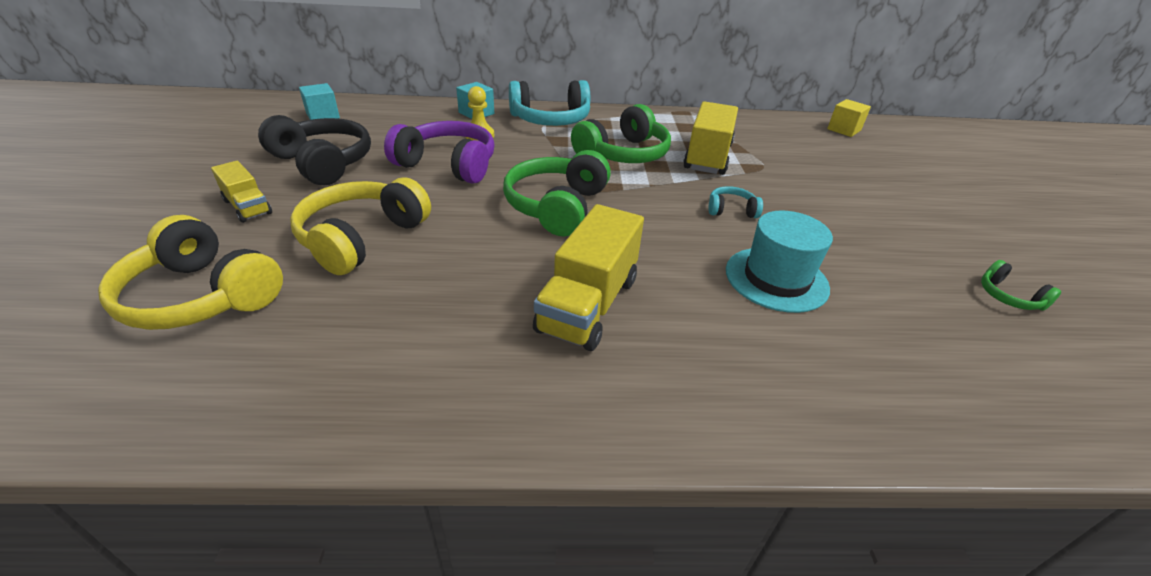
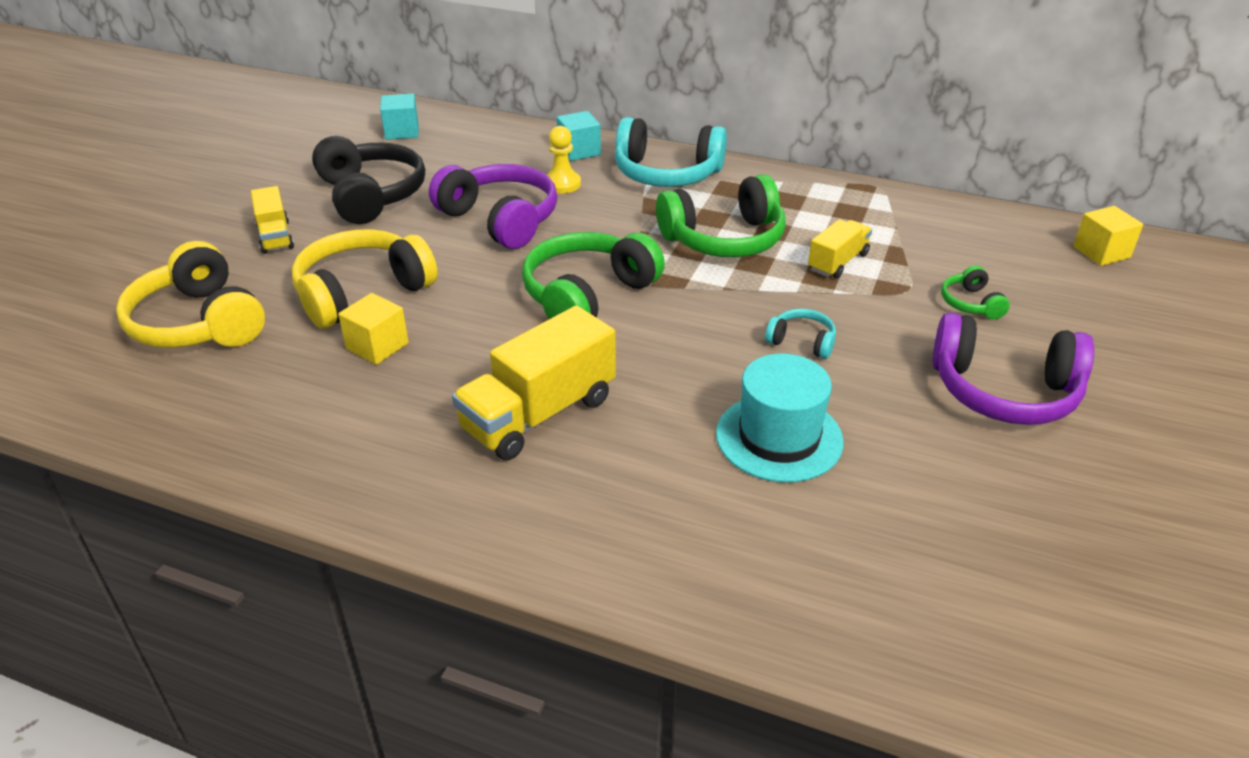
camera: 25 degrees right, 0 degrees up
yellow truck [683,101,738,175] -> yellow truck [808,219,872,278], size x0.57
green headphones [981,260,1061,311] -> green headphones moved to [941,266,1010,319]
none -> yellow cube [338,293,409,365]
none -> purple headphones [933,313,1094,425]

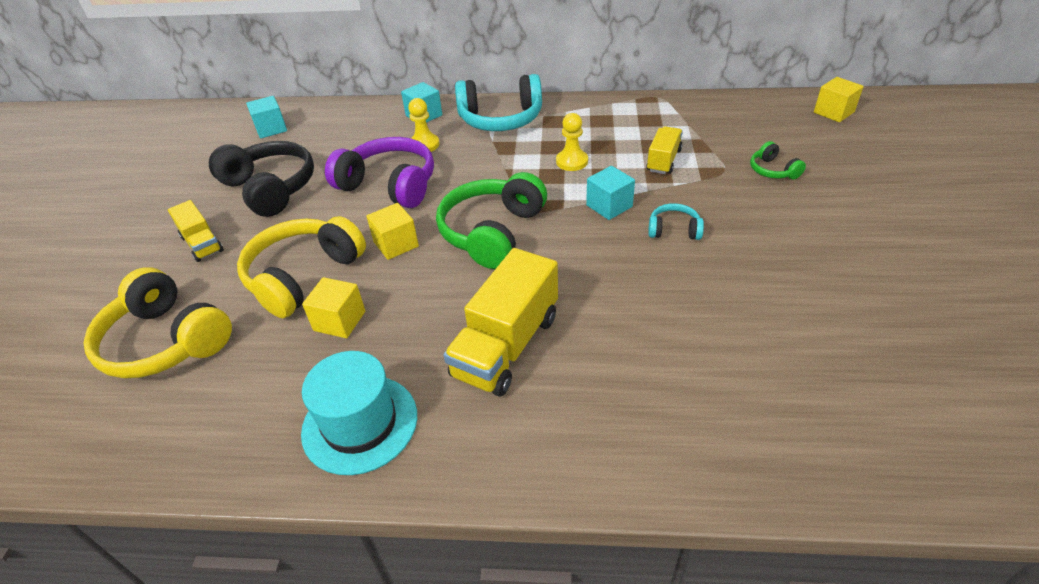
camera: 15 degrees left, 5 degrees up
green headphones [656,174,786,257] -> yellow pawn [556,113,588,171]
turquoise hat [716,354,844,482] -> turquoise hat moved to [301,351,417,475]
purple headphones [933,313,1094,425] -> none
none -> yellow cube [366,203,419,260]
none -> turquoise cube [586,166,635,220]

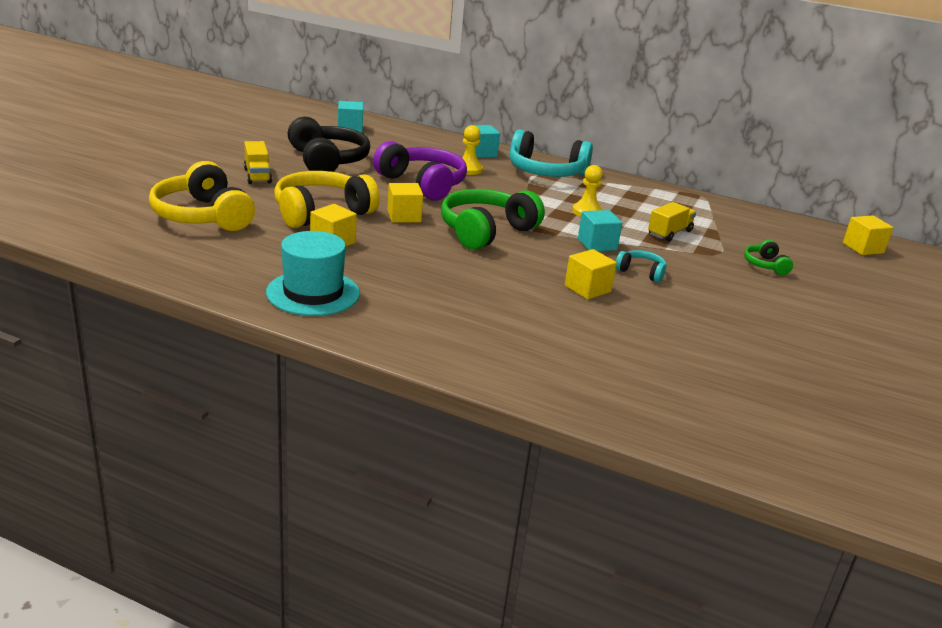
camera: 15 degrees right, 15 degrees down
yellow truck [444,248,558,396] -> none
none -> yellow cube [565,249,617,300]

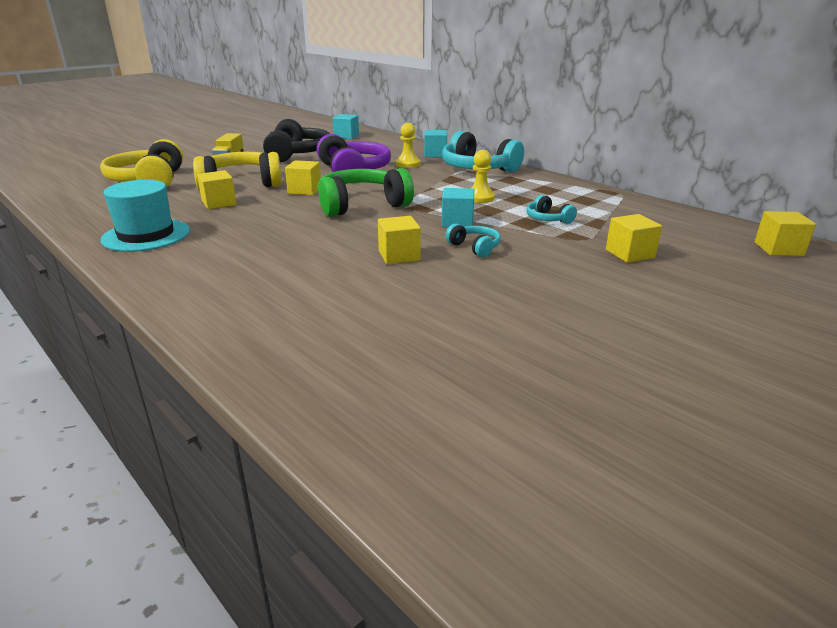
camera: 25 degrees right, 0 degrees up
yellow truck [648,202,696,241] -> turquoise headphones [526,195,577,224]
green headphones [744,240,793,275] -> yellow cube [606,214,662,263]

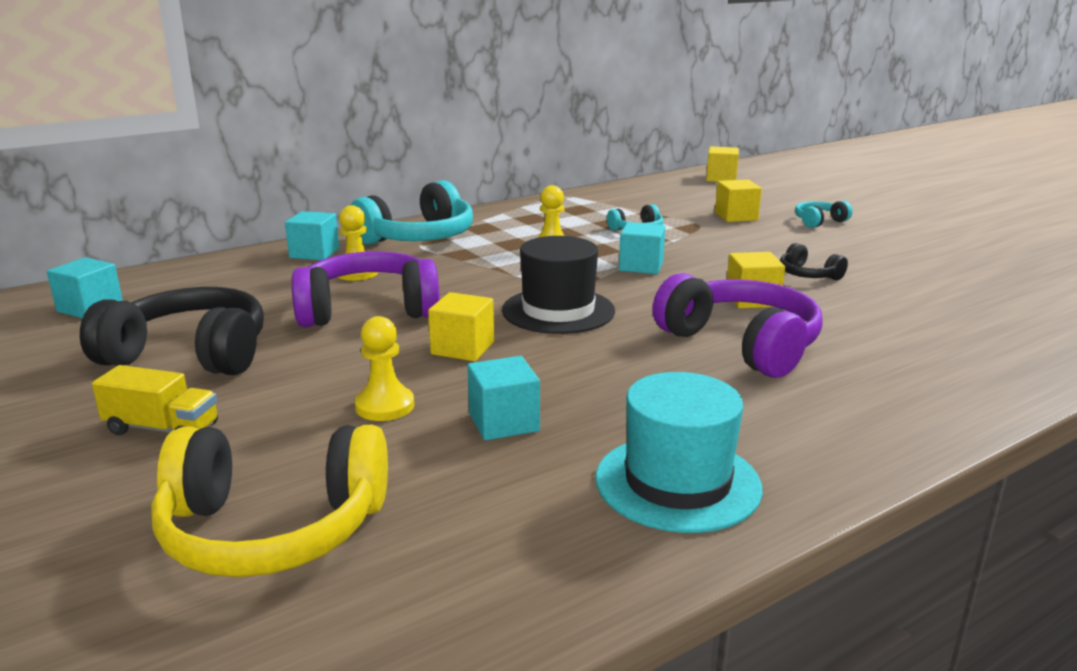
camera: 80 degrees left, 5 degrees down
yellow headphones [193,152,282,191] -> yellow pawn [355,316,414,421]
yellow cube [197,170,236,209] -> turquoise cube [467,356,540,440]
green headphones [317,168,414,217] -> black hat [502,236,615,334]
turquoise headphones [446,224,501,257] -> turquoise headphones moved to [795,201,852,228]
none -> purple headphones [653,273,823,378]
none -> black headphones [780,243,848,280]

